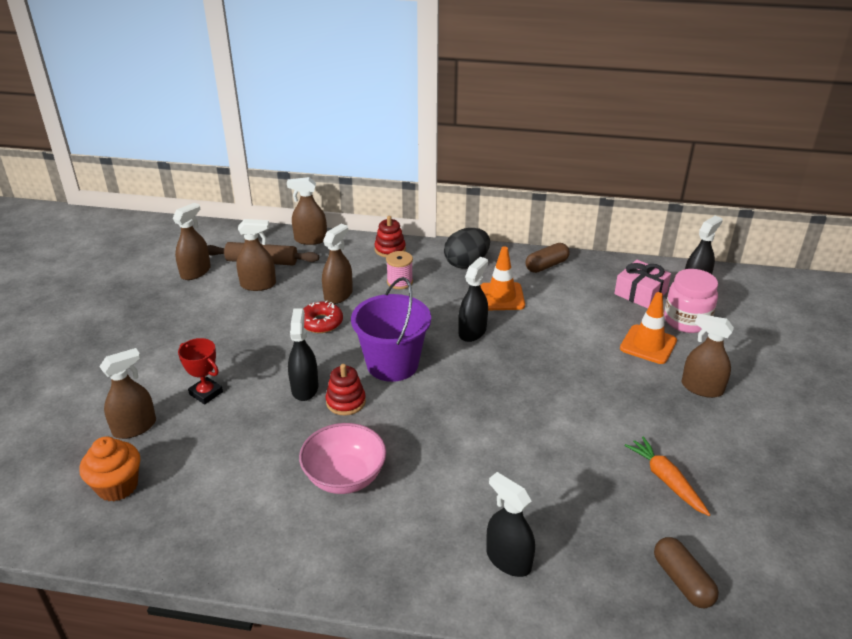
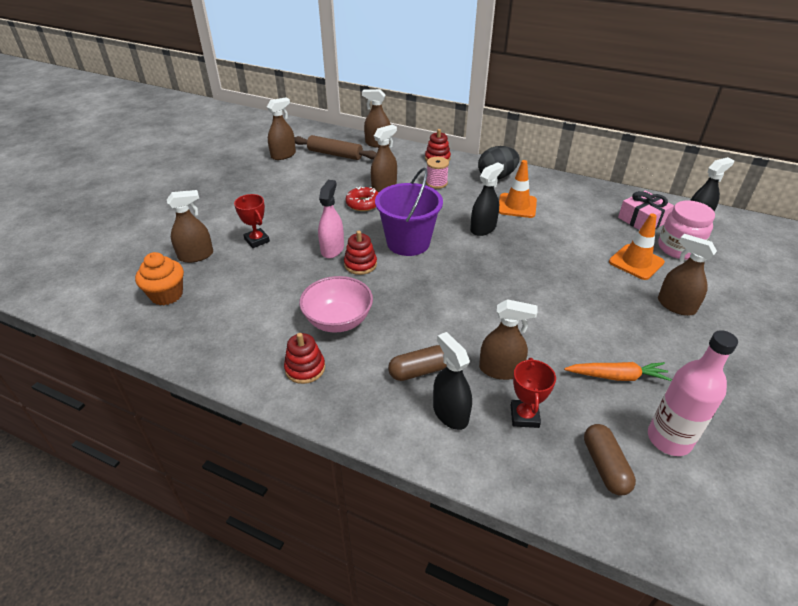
camera: 15 degrees right, 5 degrees up
brown spray bottle [236,219,276,291] -> brown spray bottle moved to [479,299,538,380]
black spray bottle [288,308,318,401] -> pink spray bottle [318,180,344,258]
brown capsule [525,243,570,273] -> brown capsule moved to [388,345,447,381]
orange carrot [624,436,711,516] -> orange carrot turned 105 degrees clockwise [564,362,672,381]
none -> red stacking toy [284,333,325,384]
none -> red trophy [511,358,556,428]
none -> pink bottle [648,330,738,456]

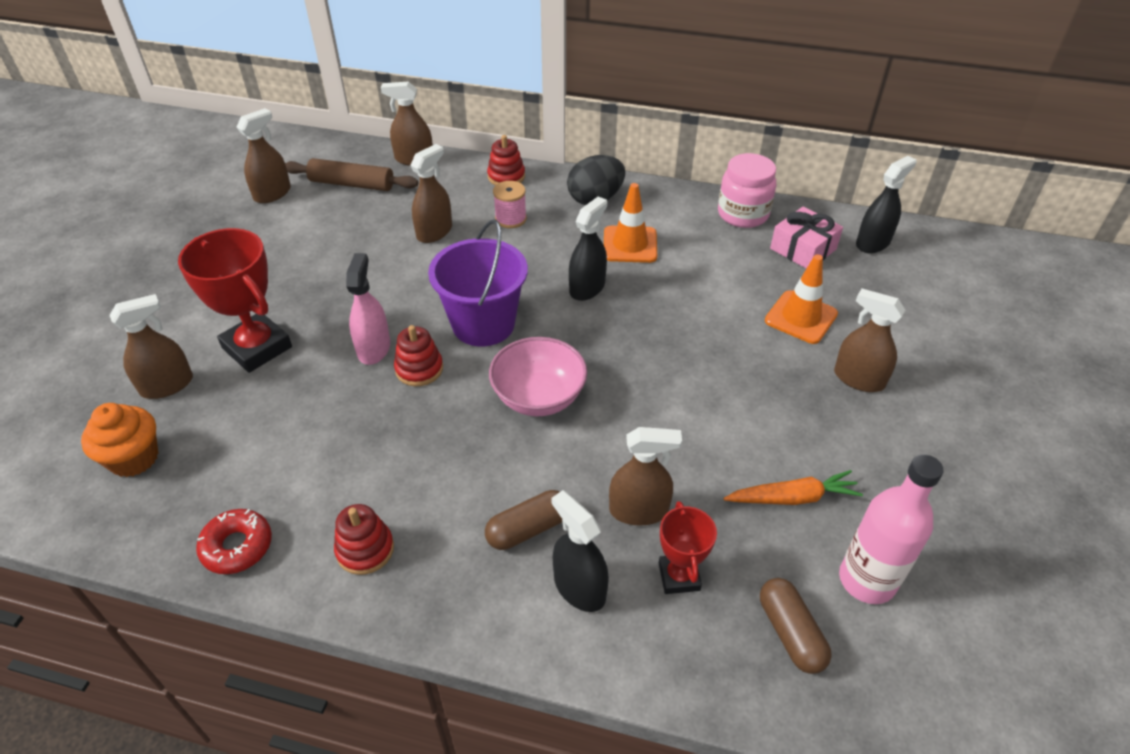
camera: 10 degrees left, 5 degrees up
red trophy [234,194,270,248] -> red trophy [178,228,292,373], size x1.77
pink bowl [299,276,373,333] -> pink bowl moved to [489,337,587,416]
red donut [346,187,379,211] -> red donut moved to [196,509,272,574]
pink jar [658,200,715,260] -> pink jar moved to [718,153,776,228]

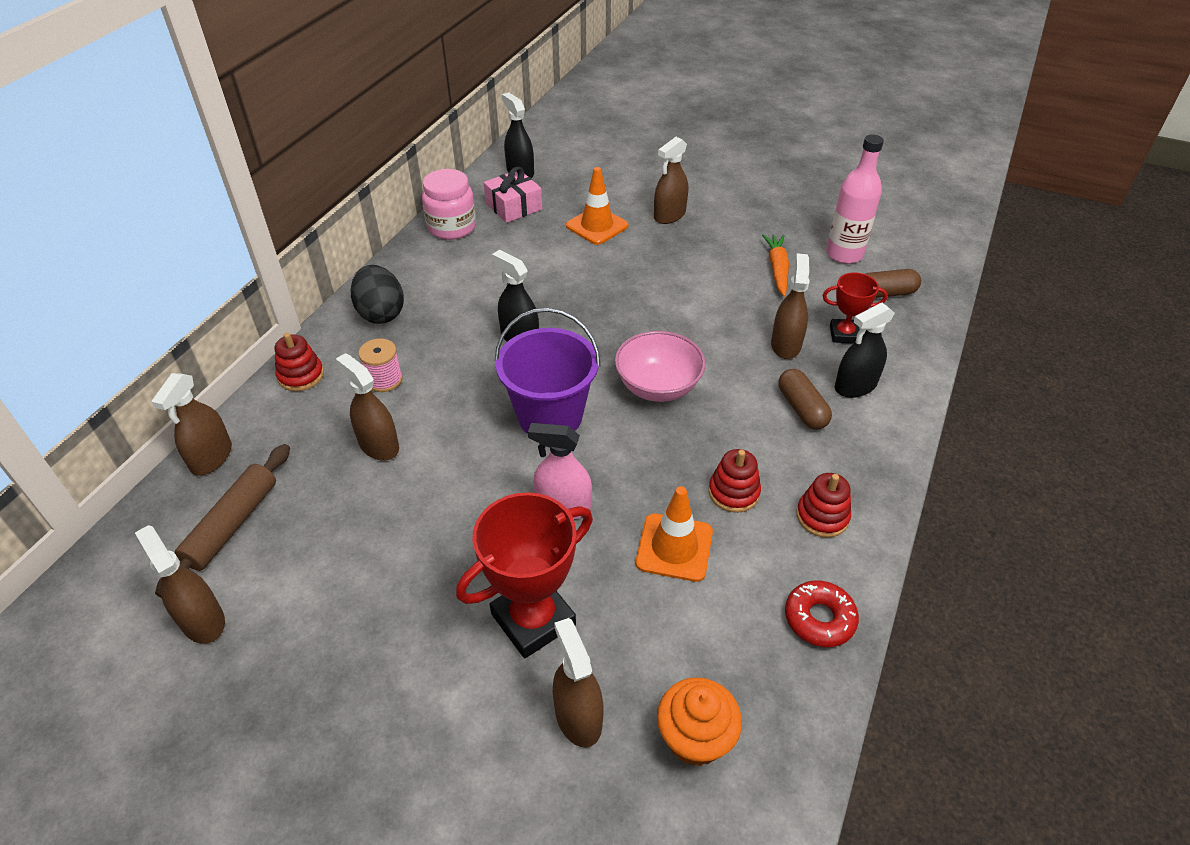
camera: 80 degrees left, 0 degrees up
red stacking toy [394,325,443,386] -> red stacking toy moved to [709,449,761,513]
orange traffic cone [604,183,657,263] -> orange traffic cone moved to [636,486,713,582]

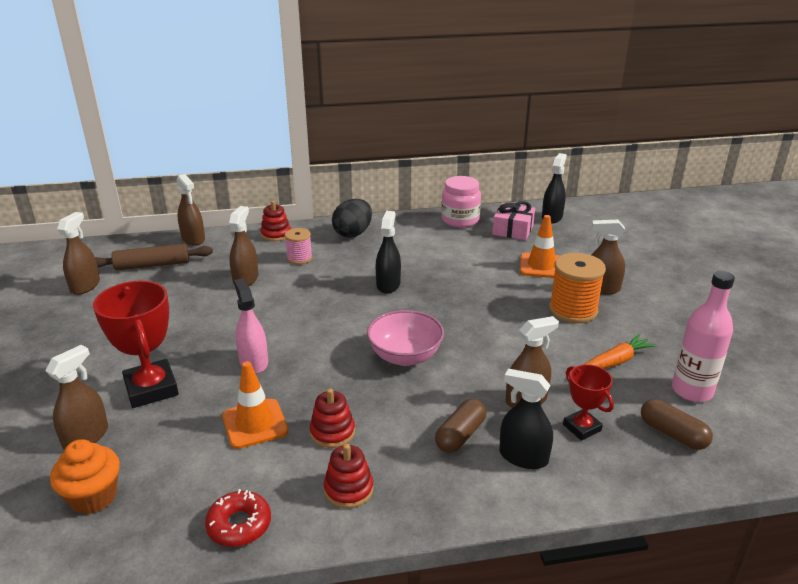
camera: 55 degrees right, 15 degrees down
brown spray bottle [151,373,232,476] -> brown spray bottle turned 105 degrees counterclockwise [177,174,205,246]
red trophy [456,492,593,658] -> red trophy turned 45 degrees clockwise [93,280,179,408]
purple bucket [495,308,600,434] -> none
none -> orange spool [549,253,606,323]

